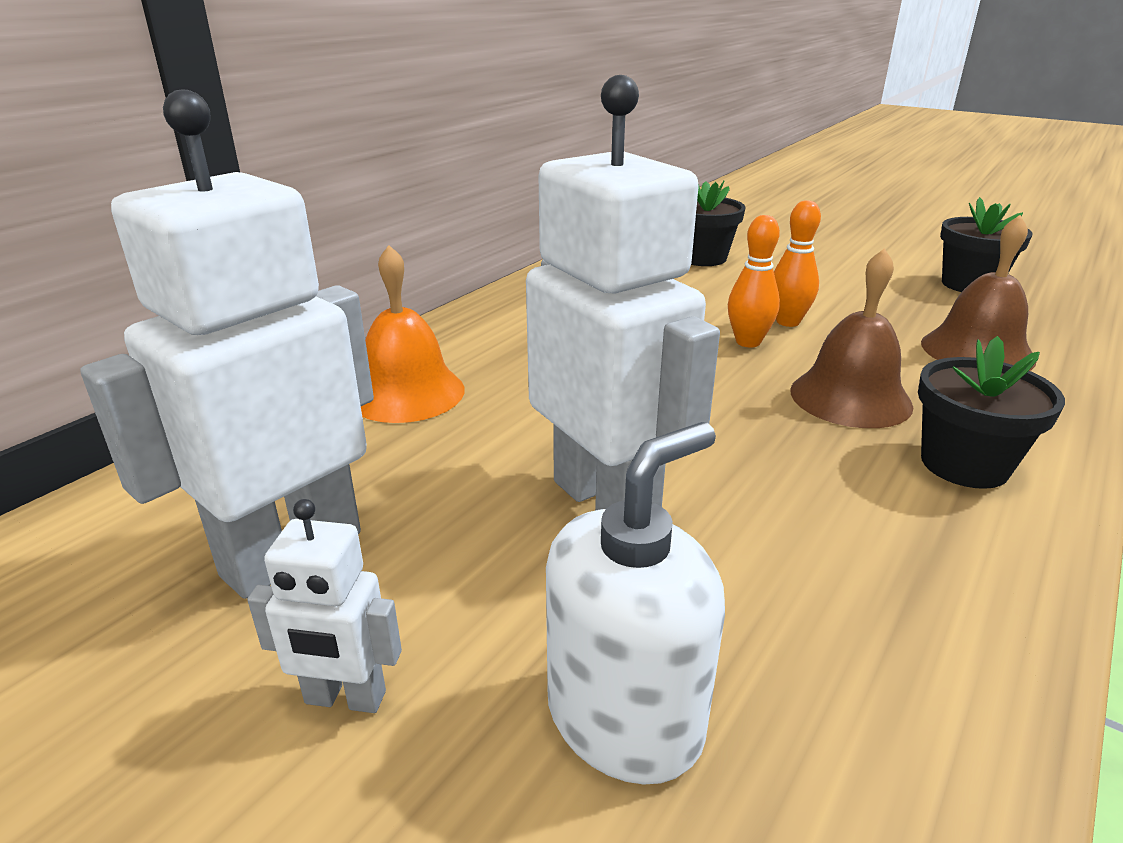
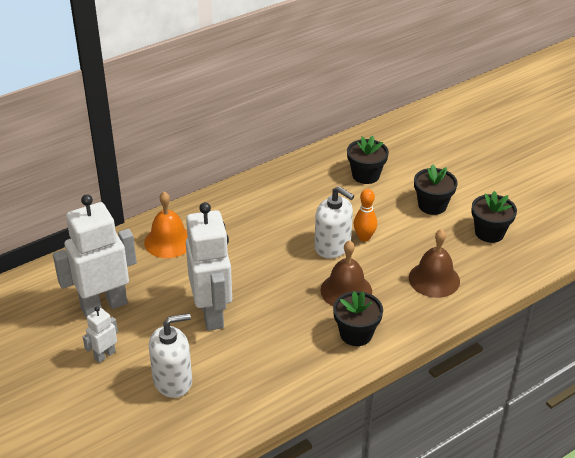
camera: 20 degrees right, 10 degrees up
white robot [247,499,402,713] -> white robot turned 105 degrees clockwise [83,306,118,363]
orange bowling pin [728,215,780,347] -> white soap dispenser [315,186,354,258]
none -> black flower pot [414,164,457,215]

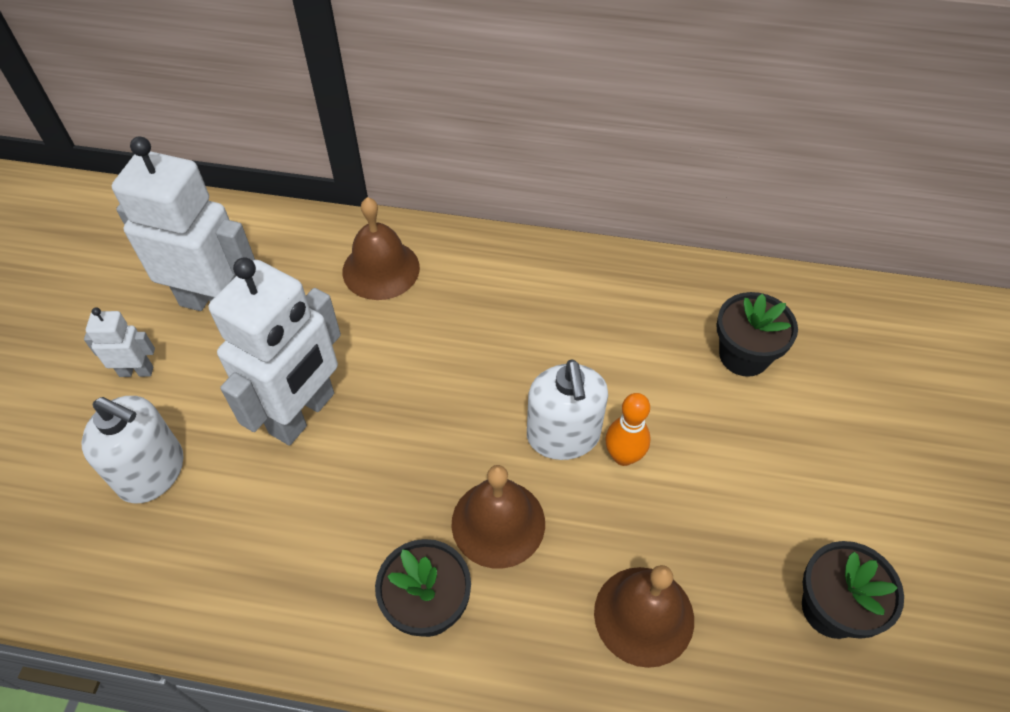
camera: 45 degrees right, 15 degrees up
orange bell [144,192,188,258] -> brown bell [342,197,420,300]
black flower pot [414,164,457,215] -> none

